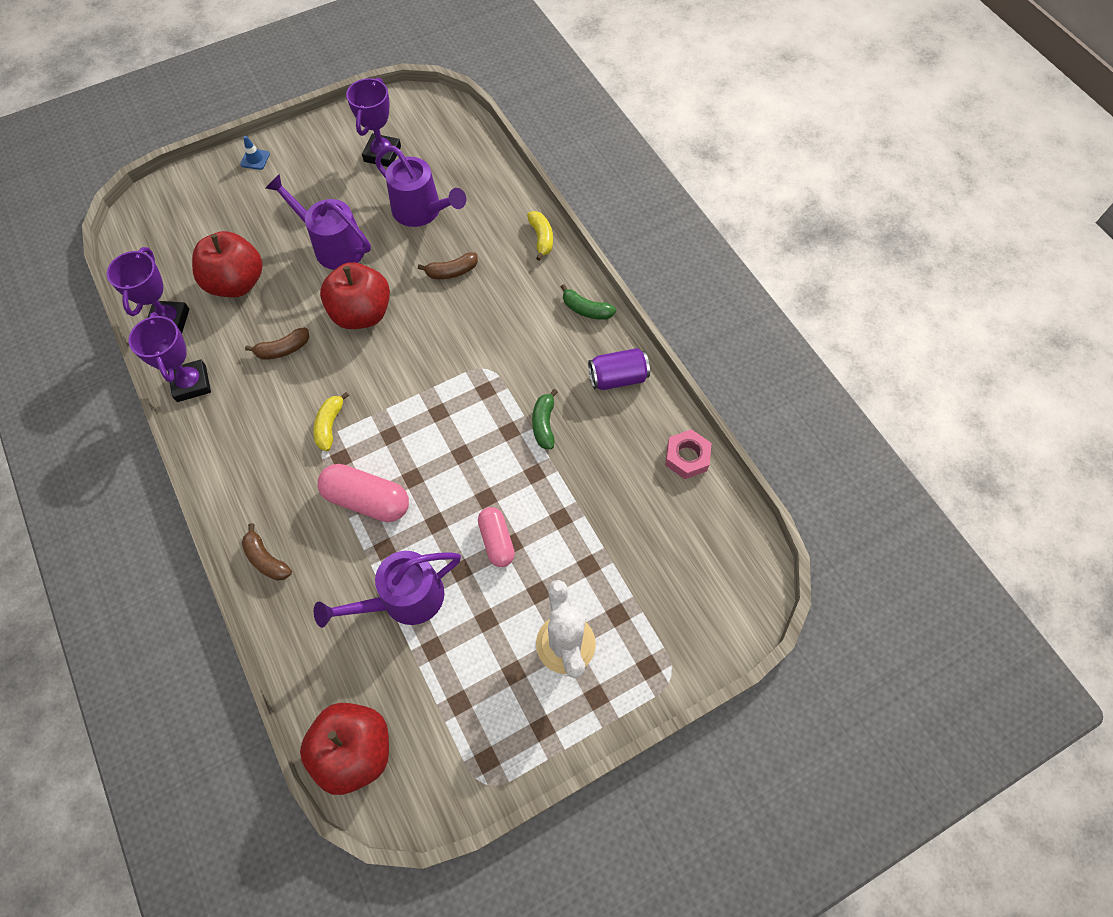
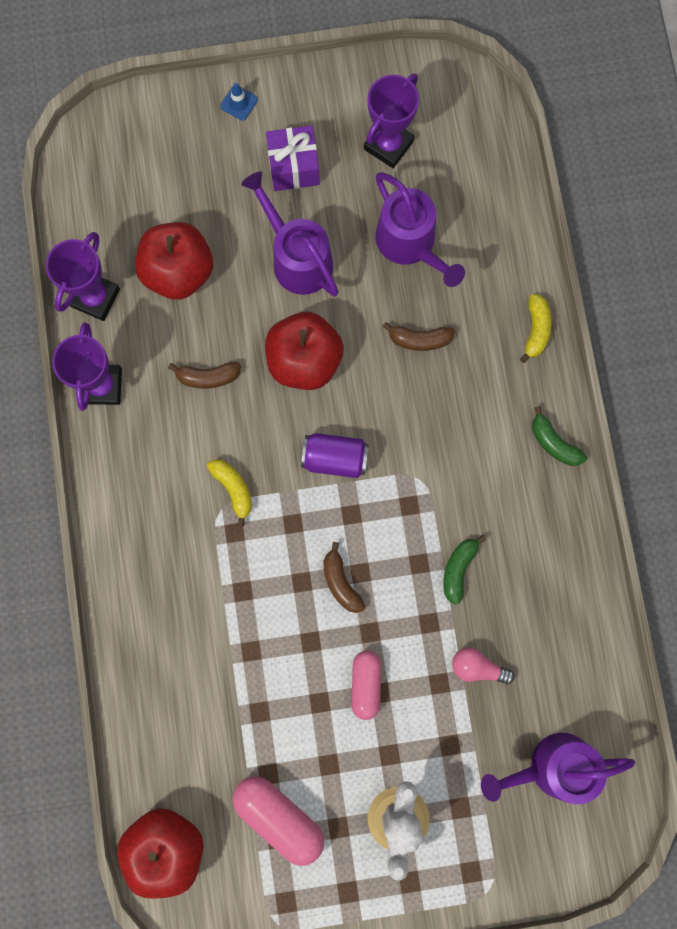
camera: 20 degrees right, 15 degrees up
brown banana [242,523,292,581] -> brown banana moved to [323,542,365,613]
yellow banana [313,392,349,451] -> yellow banana turned 120 degrees clockwise [207,459,252,526]
purple watering can [314,551,461,628] -> purple watering can moved to [481,733,635,804]
pink capsule [317,464,409,522] -> pink capsule moved to [233,776,324,866]
purple can [588,348,650,390] -> purple can moved to [301,433,369,478]
pink nut [665,429,711,479] -> none
none -> purple gift [266,125,320,191]
none -> pink light bulb [452,648,515,684]

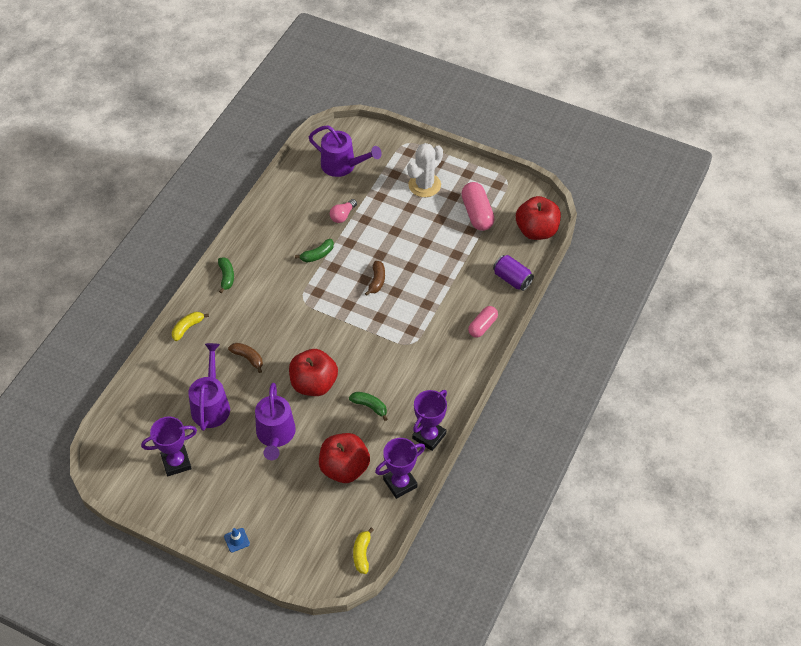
camera: 145 degrees left, 25 degrees down
brown banana [168,362,241,389] -> green banana [349,392,388,421]
yellow banana [207,459,252,526] -> yellow banana moved to [353,527,374,574]
purple gift [266,125,320,191] -> none
purple can [301,433,369,478] -> purple can moved to [493,255,534,291]
pink capsule [351,650,381,720] -> pink capsule moved to [468,306,498,338]
pink light bulb [452,648,515,684] -> pink light bulb turned 75 degrees clockwise [330,199,357,223]

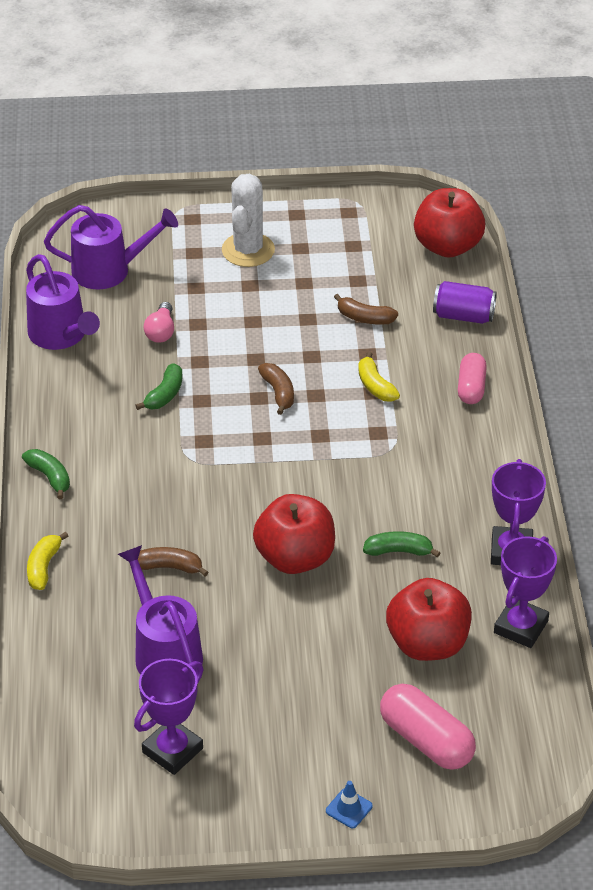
camera: 30 degrees left, 10 degrees down
purple watering can [255,383,296,460] -> purple watering can moved to [26,254,100,350]
yellow banana [353,527,374,574] -> yellow banana moved to [358,352,400,402]
pink capsule [461,182,495,231] -> pink capsule moved to [380,684,476,770]
none -> brown banana [334,294,398,325]

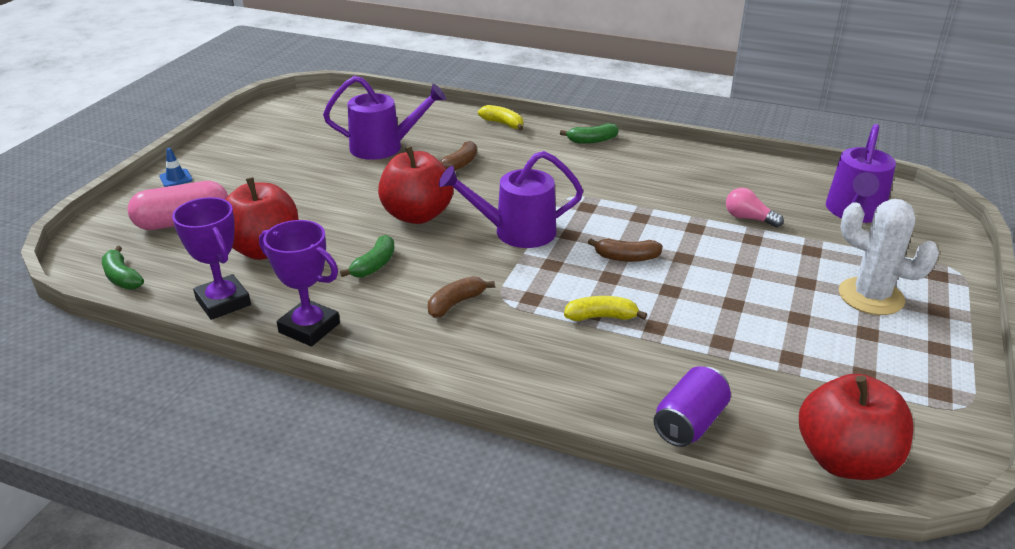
camera: 115 degrees right, 10 degrees down
purple watering can [26,254,100,350] -> purple watering can moved to [439,151,583,248]
purple trophy [134,659,204,775] -> none
green banana [135,364,182,410] -> green banana moved to [102,246,144,290]
brown banana [334,294,398,325] -> brown banana moved to [428,276,495,318]
pink capsule [458,353,487,404] -> none

